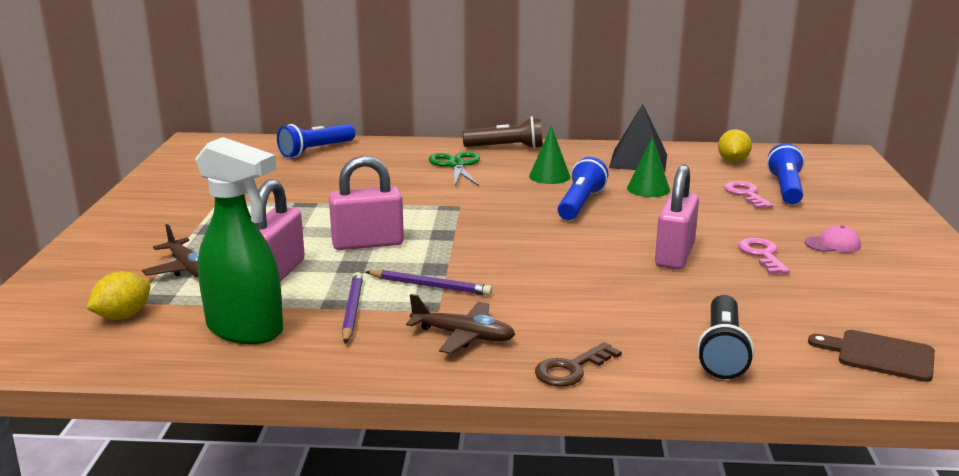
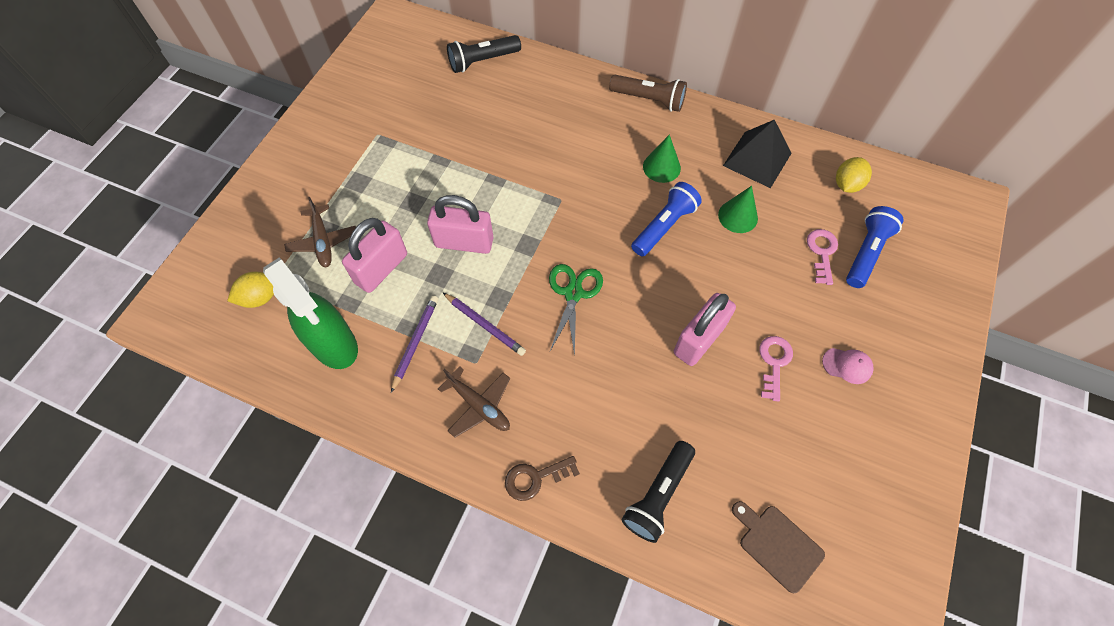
camera: 20 degrees right, 40 degrees up
blue flashlight [277,124,355,158] -> black flashlight [447,35,521,73]
green scissors [428,151,480,186] -> green scissors moved to [549,264,603,356]

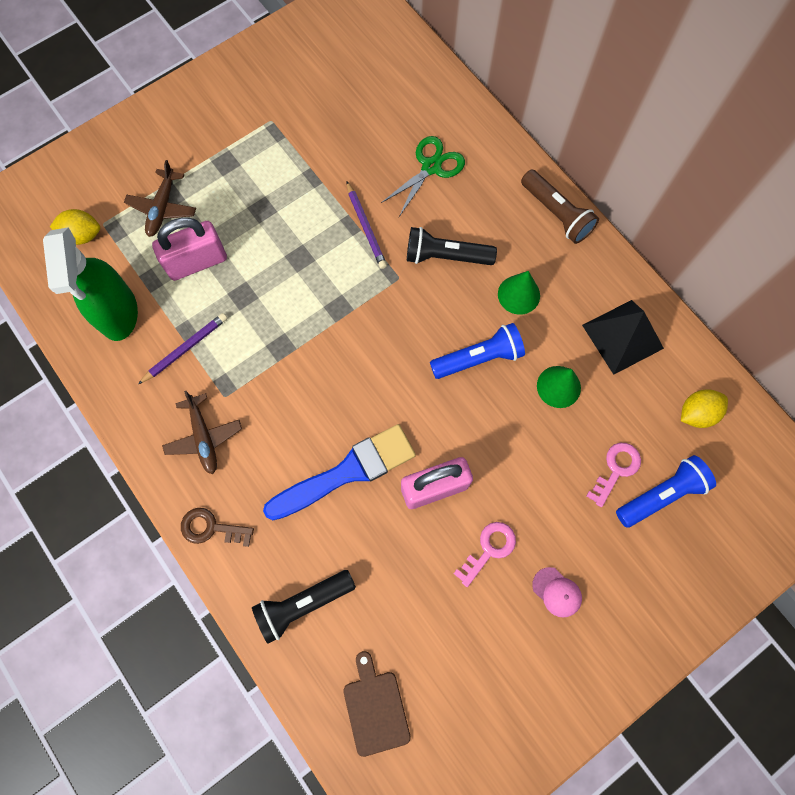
camera: 30 degrees right, 10 degrees up
pink padlock [427,195,494,254] -> none
purple pencil [443,293,526,356] -> purple pencil moved to [347,182,387,269]
black flashlight [447,35,521,73] -> black flashlight moved to [407,227,497,265]
green scissors [549,264,603,356] -> green scissors moved to [381,136,465,217]
none -> blue brush [263,424,416,520]

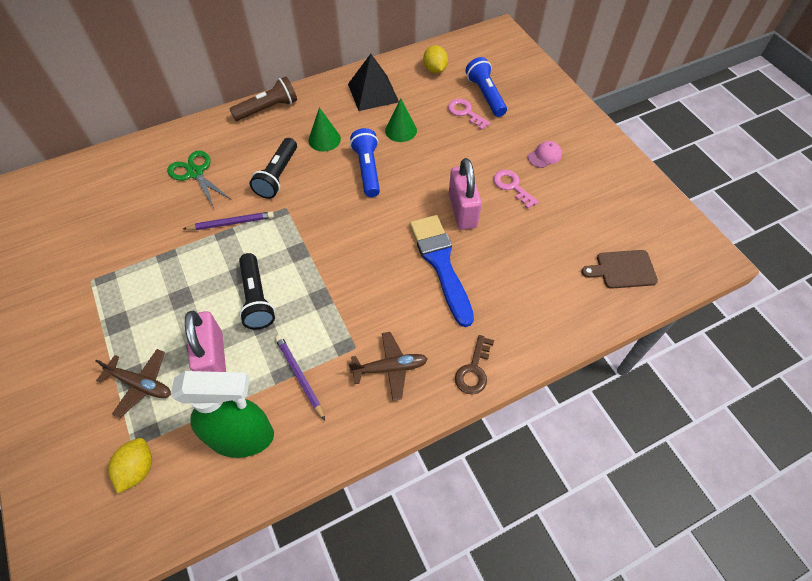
camera: 80 degrees left, 15 degrees down
black flashlight [252,570,356,644] -> black flashlight moved to [239,253,275,330]

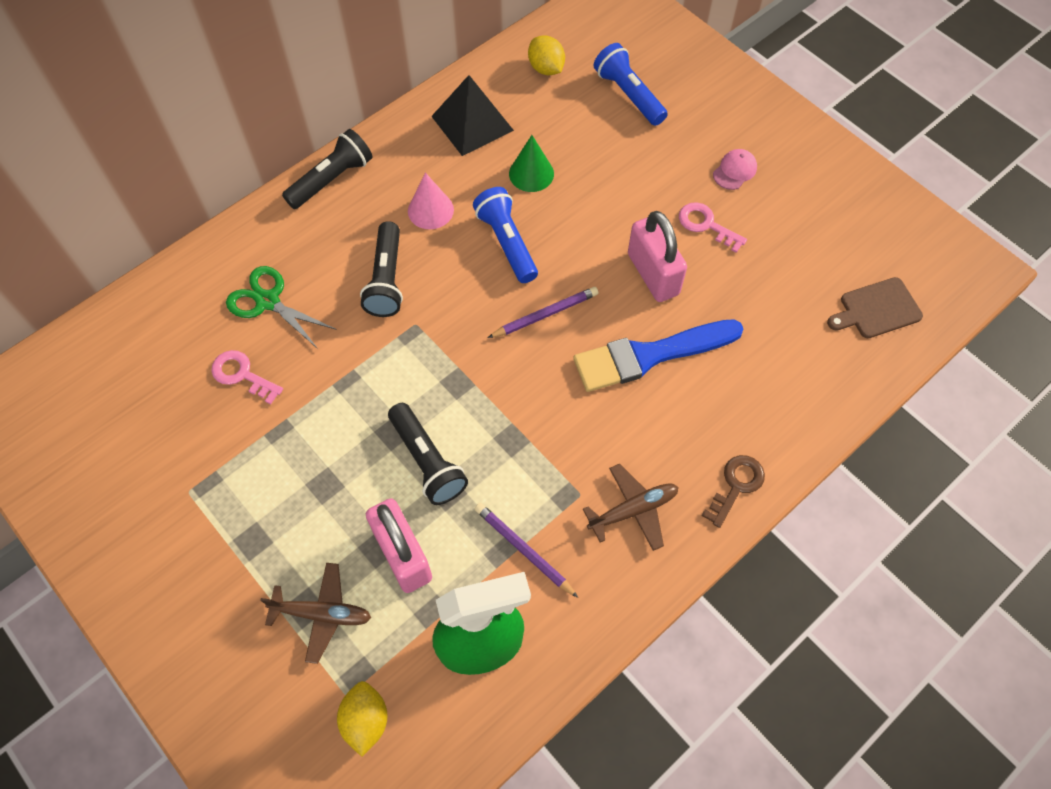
camera: 15 degrees left, 5 degrees up
purple pencil [183,211,274,230] -> purple pencil moved to [488,287,598,338]
brown flashlight [230,77,297,121] -> black flashlight [282,129,372,209]
green cone [309,107,341,151] -> pink cone [408,172,454,229]
blue brush [410,215,474,327] -> blue brush turned 75 degrees counterclockwise [573,319,744,392]
pink key [448,99,490,130] -> pink key moved to [211,350,283,405]
brown key [455,335,494,395] -> brown key turned 150 degrees counterclockwise [702,455,765,528]

